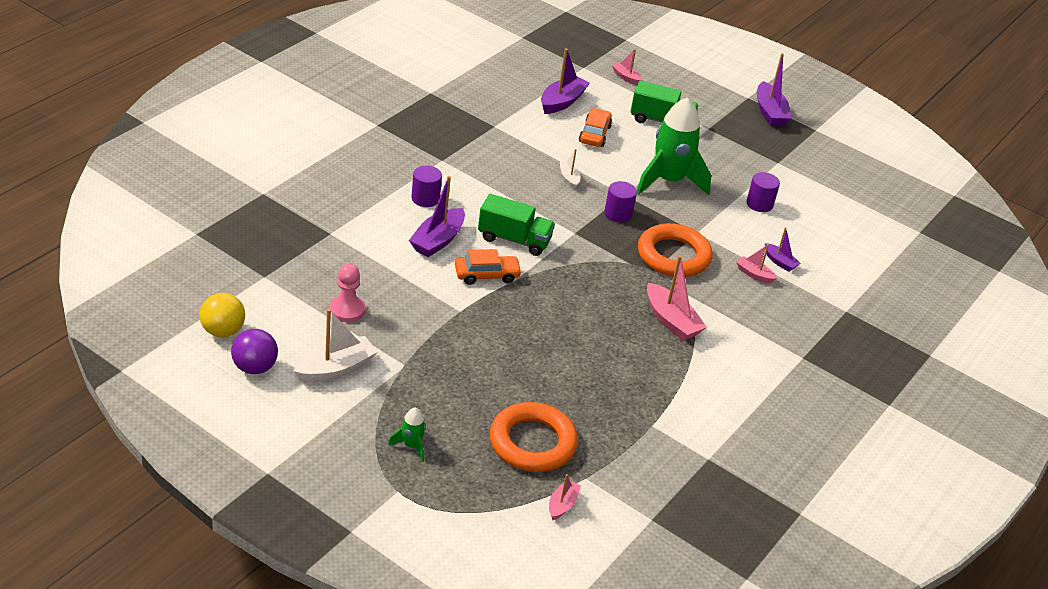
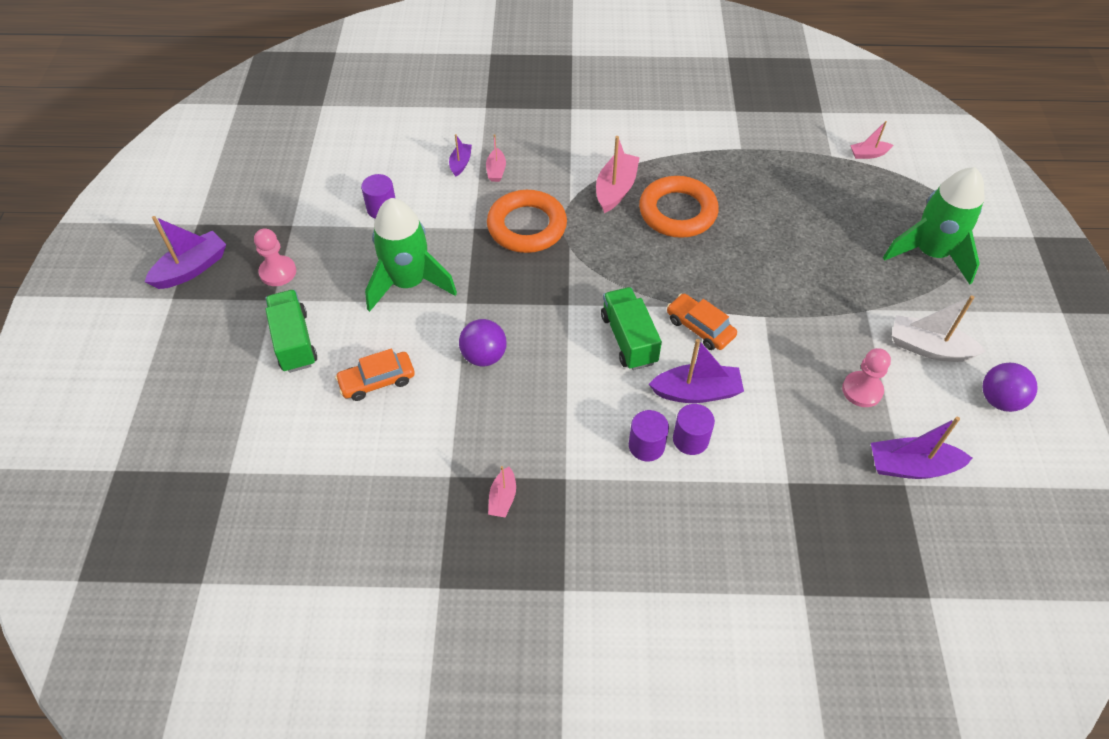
camera: 120 degrees left, 15 degrees up
yellow ball [200,293,245,337] -> none
green rocket [388,408,426,462] -> green rocket [883,167,984,284], size x2.31
orange ring [490,402,578,472] -> orange ring moved to [639,176,719,238]
purple boat [541,48,590,114] -> purple boat moved to [871,417,973,479]
white boat [560,149,580,189] -> purple ball [459,319,507,366]
purple cylinder [604,181,637,222] -> purple cylinder moved to [673,404,715,455]
pink boat [612,49,642,85] -> pink boat moved to [488,466,516,518]
none -> pink pawn [254,228,296,286]

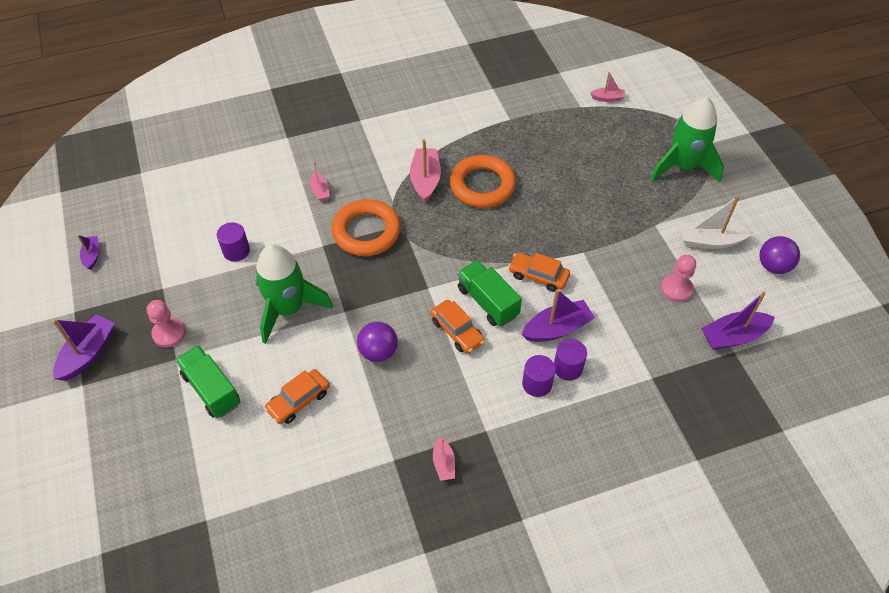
camera: 20 degrees left, 0 degrees up
purple boat [449,134,472,177] -> purple boat moved to [77,235,99,270]
pink boat [850,121,893,159] -> pink boat turned 150 degrees counterclockwise [590,72,625,102]
none -> orange car [431,300,485,354]

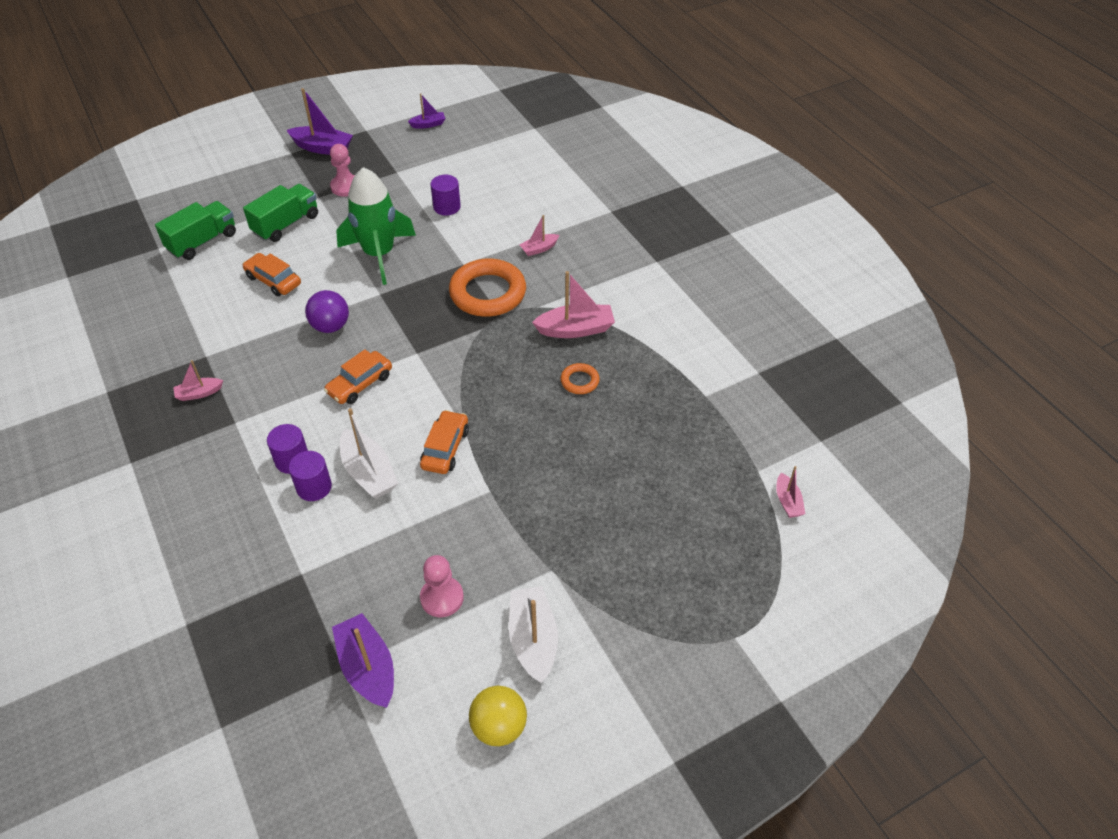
camera: 80 degrees right, 5 degrees down
orange ring [450,155,516,208] -> orange ring [560,363,600,394], size x0.47
green truck [458,260,522,327] -> green truck moved to [155,201,236,260]
purple boat [521,289,595,342] -> white boat [340,408,398,499]
green rocket [651,97,724,183] -> none
purple ball [759,236,800,274] -> yellow ball [469,686,527,746]

